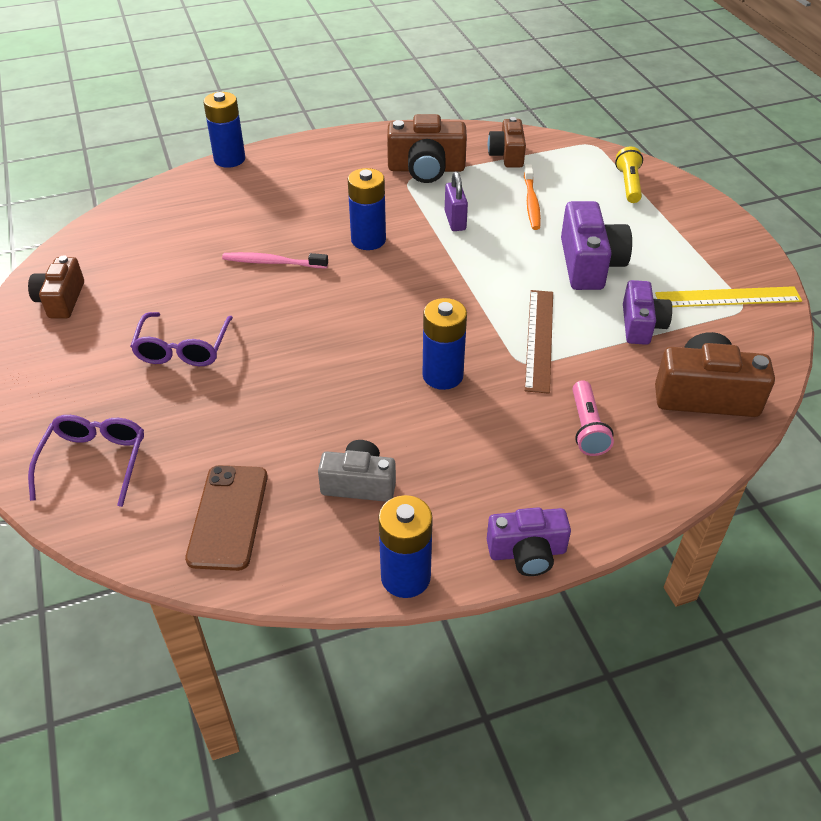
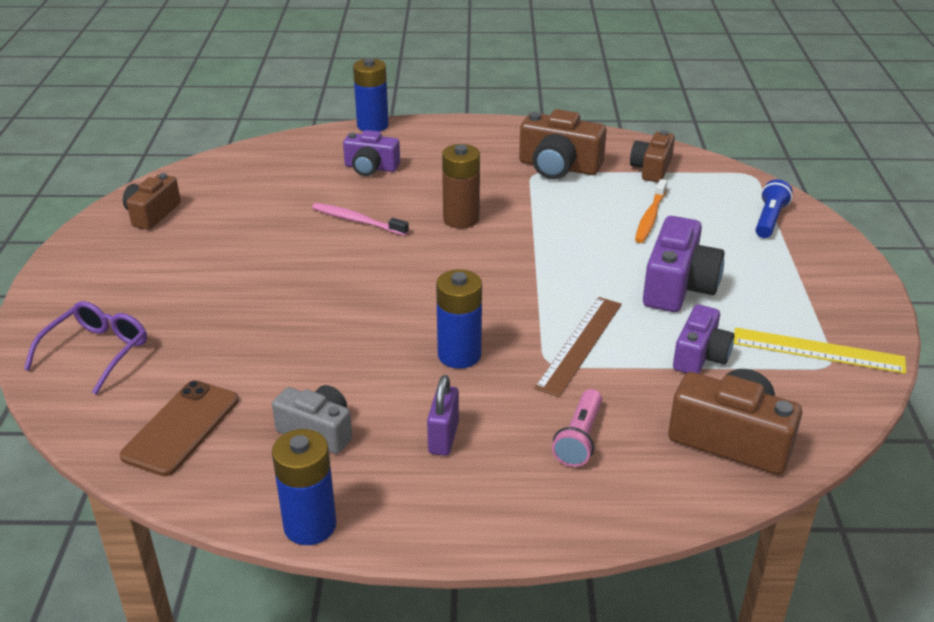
camera: 20 degrees right, 10 degrees down
purple glasses [130,312,233,366] -> none
blue battery [348,168,386,250] -> brown battery [442,144,480,229]
purple padlock [445,171,468,231] -> purple padlock moved to [427,375,459,456]
purple camera [487,507,571,576] -> purple camera moved to [343,130,400,176]
yellow flashlight [615,147,643,203] -> blue flashlight [756,179,793,238]

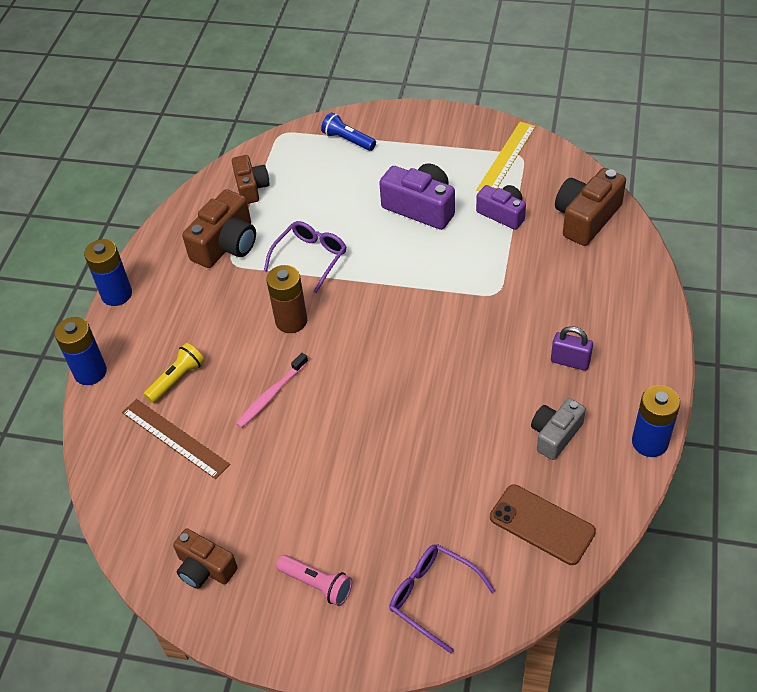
camera: 75 degrees left, 15 degrees up
purple camera [343,130,400,176] -> yellow flashlight [144,343,205,403]
blue battery [436,269,482,369] -> blue battery moved to [84,239,132,306]
brown ruler [534,297,622,397] -> brown ruler moved to [122,399,230,479]
pink flashlight [552,389,602,467] -> pink flashlight moved to [276,555,352,606]
brown camera [630,130,675,183] -> brown camera turned 135 degrees counterclockwise [232,155,270,204]
orange toothbrush [635,179,667,243] -> none
none -> purple glasses [264,221,346,293]

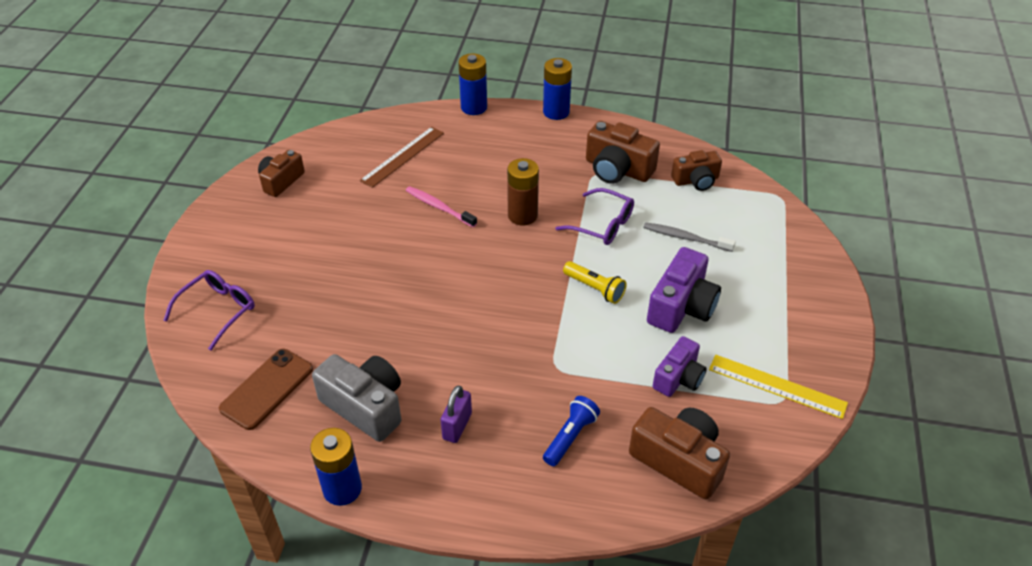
camera: 85 degrees right, 5 degrees down
yellow flashlight [144,343,205,403] -> yellow flashlight moved to [563,261,627,304]
pink flashlight [276,555,352,606] -> none
blue flashlight [321,112,376,151] -> blue flashlight moved to [543,396,600,466]
grey camera [531,398,586,460] -> grey camera [312,354,401,442], size x1.52
none -> grey toothbrush [643,222,736,252]

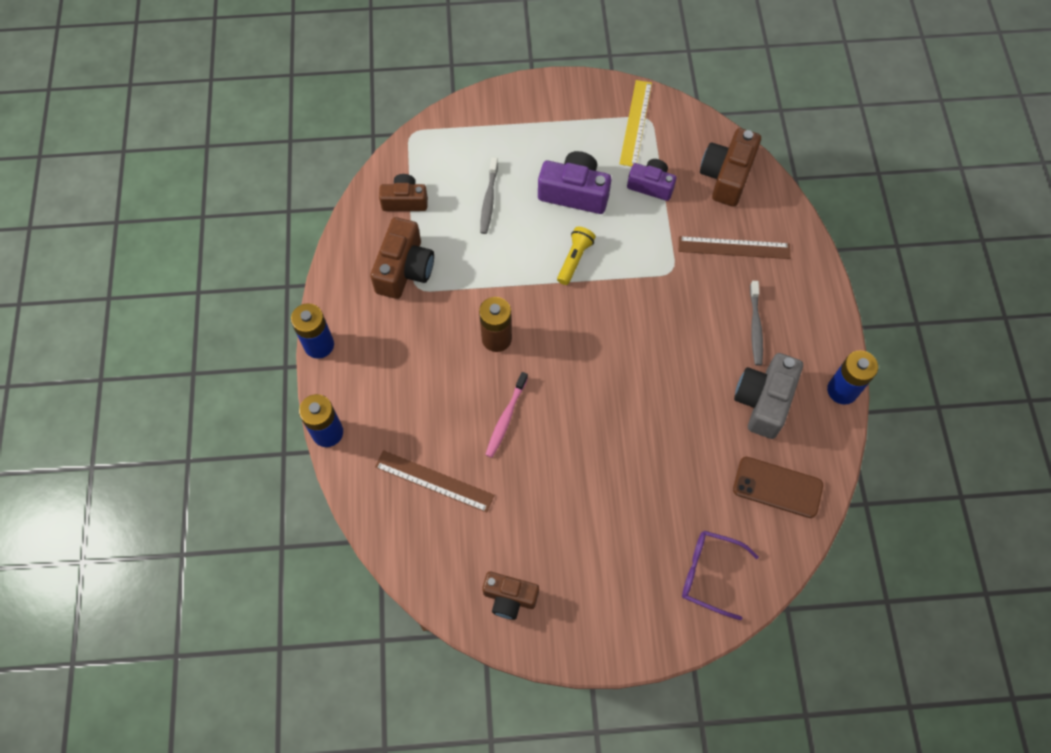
camera: 105 degrees left, 20 degrees up
purple padlock [440,386,472,443] -> grey toothbrush [750,281,763,365]
blue flashlight [543,396,600,466] -> brown ruler [679,236,790,259]
purple glasses [555,188,634,245] -> none
brown camera [671,150,722,191] -> brown camera turned 60 degrees counterclockwise [379,174,428,211]

